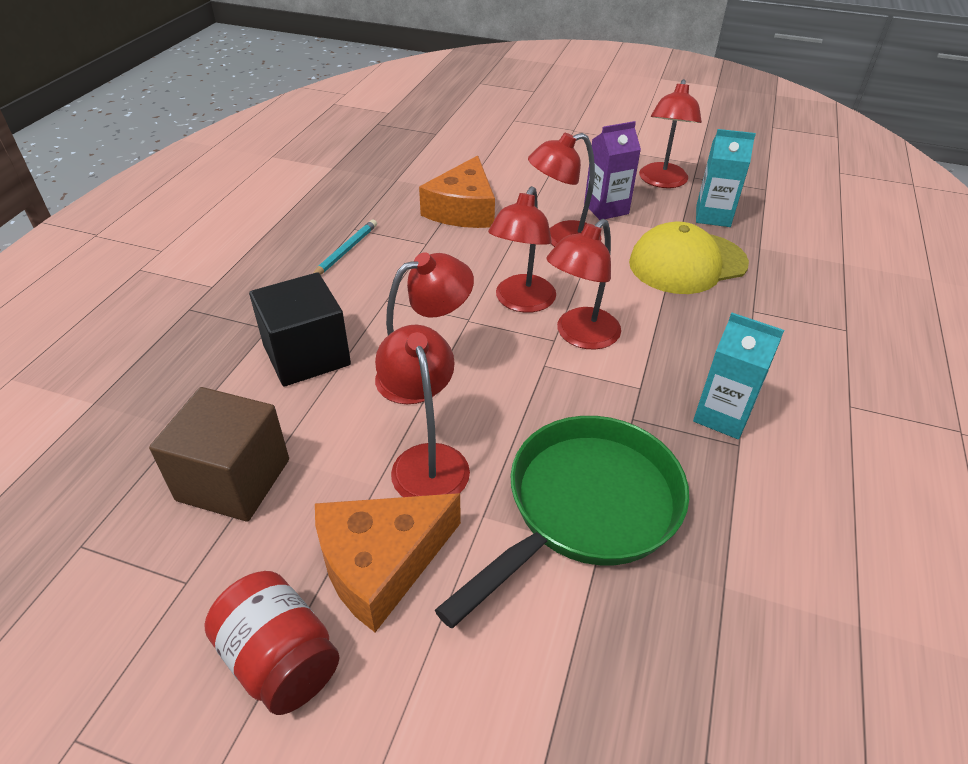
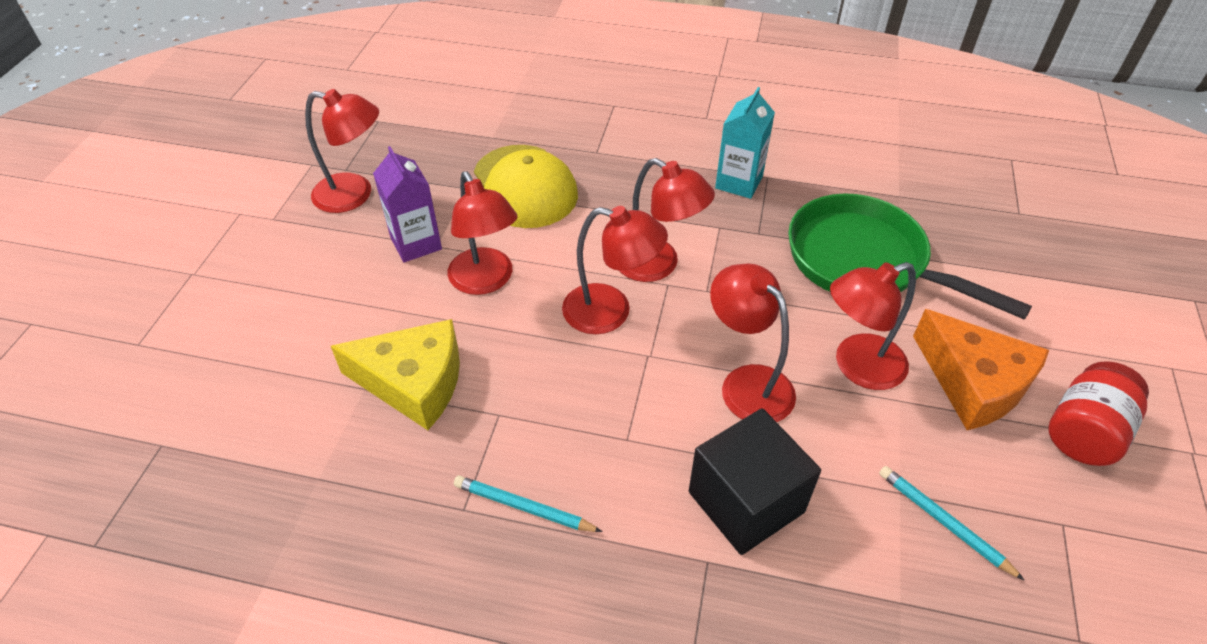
camera: 95 degrees left, 5 degrees up
brown cube [149,387,289,522] -> turquoise pencil [879,466,1025,581]
orange cheese [419,155,495,228] -> yellow cheese [331,319,460,430]
turquoise carton [696,129,756,227] -> none

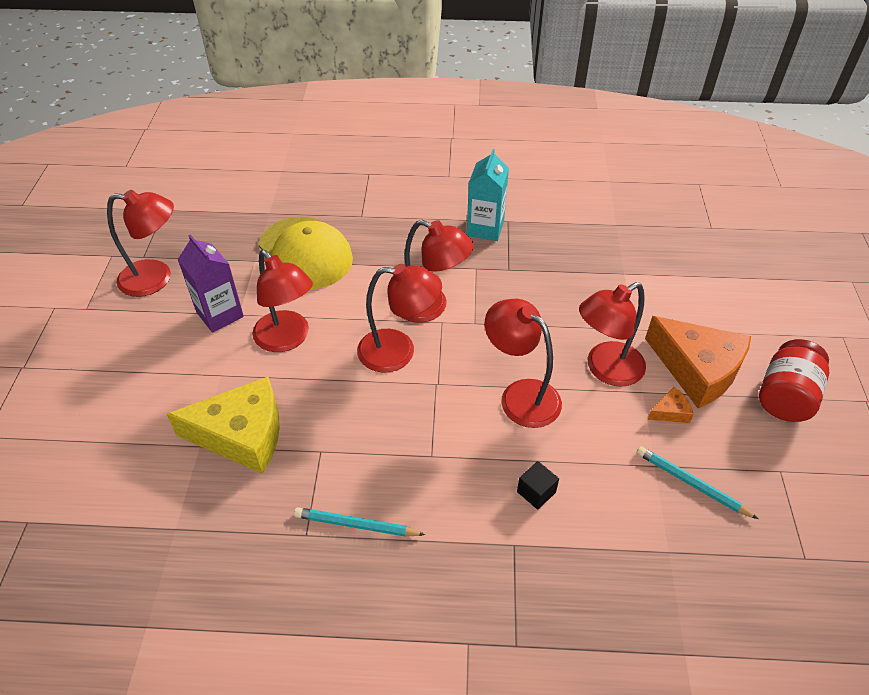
camera: 10 degrees left, 0 degrees up
black cube [689,408,821,555] -> black cube [517,461,559,510], size x0.41
green pan [788,194,1032,320] -> none
none -> orange cheese [648,387,694,423]

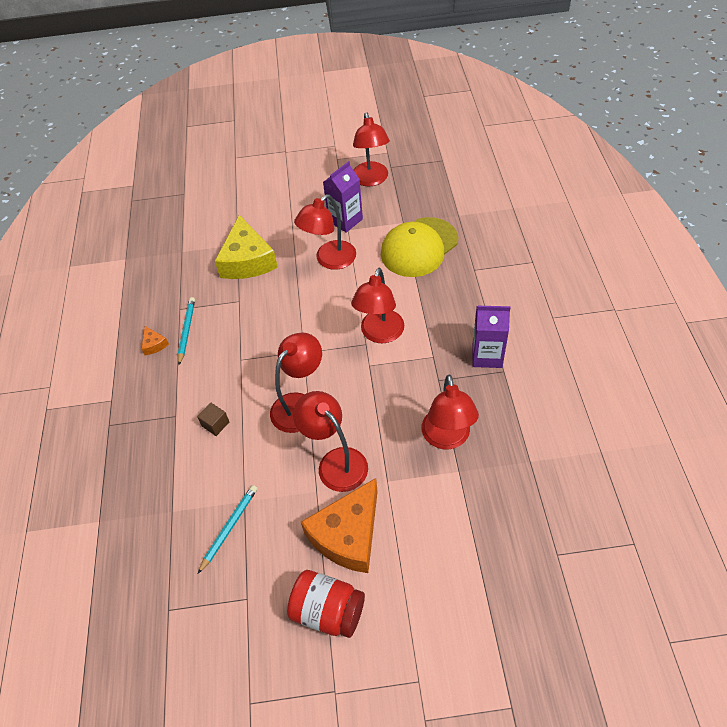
camera: 85 degrees right, 5 degrees up
red lamp [357,264,442,373] -> red lamp moved to [422,374,479,449]
turquoise carton [467,149,509,241] -> purple carton [473,306,511,368]
black cube [517,461,559,510] -> brown cube [197,403,229,436]
orange cheese [648,387,694,423] -> orange cheese moved to [141,326,169,355]

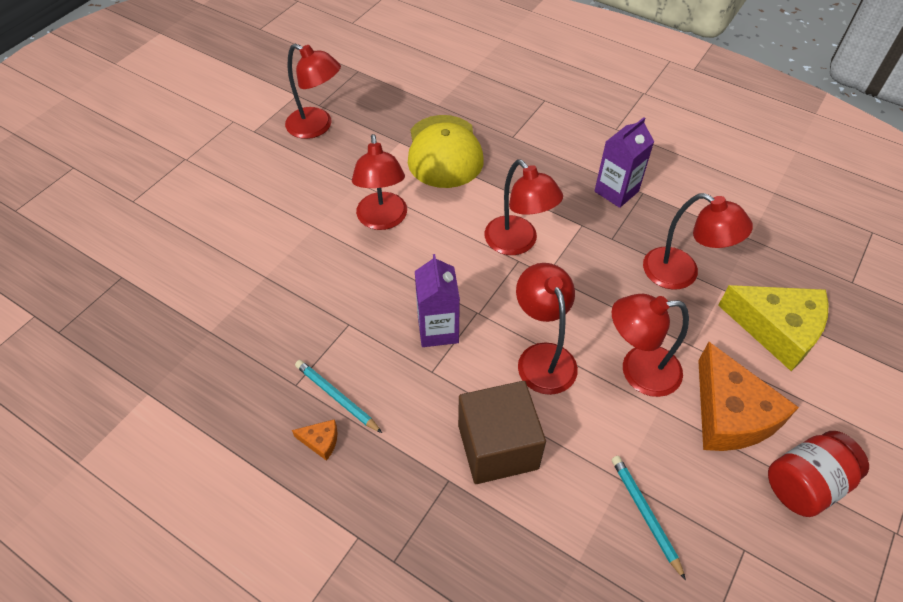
camera: 55 degrees left, 0 degrees up
brown cube [197,403,229,436] -> brown cube [458,381,546,484], size x2.43
yellow cheese [215,215,278,279] -> yellow cheese moved to [718,285,829,371]
purple carton [323,161,363,233] -> purple carton moved to [415,254,460,347]

